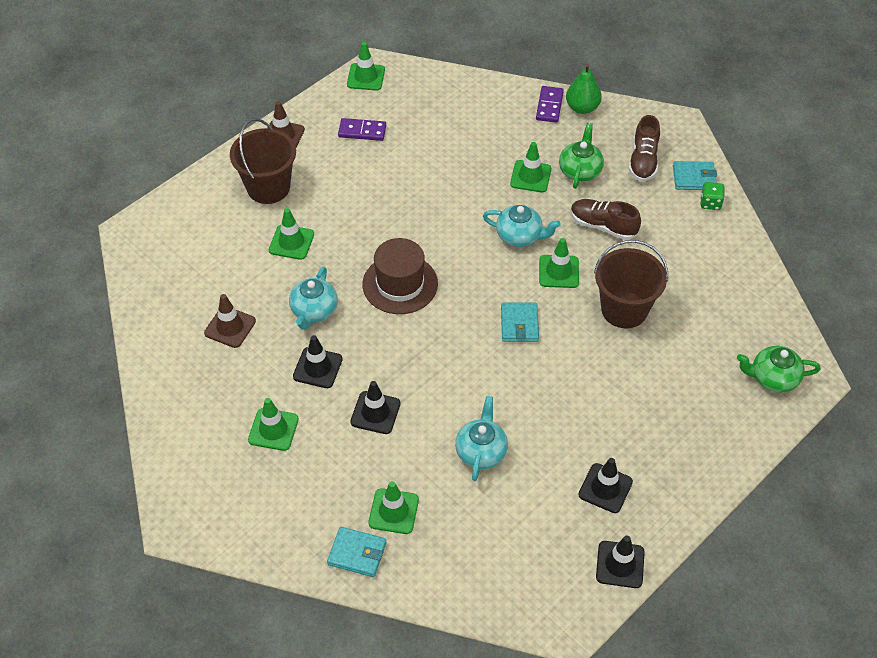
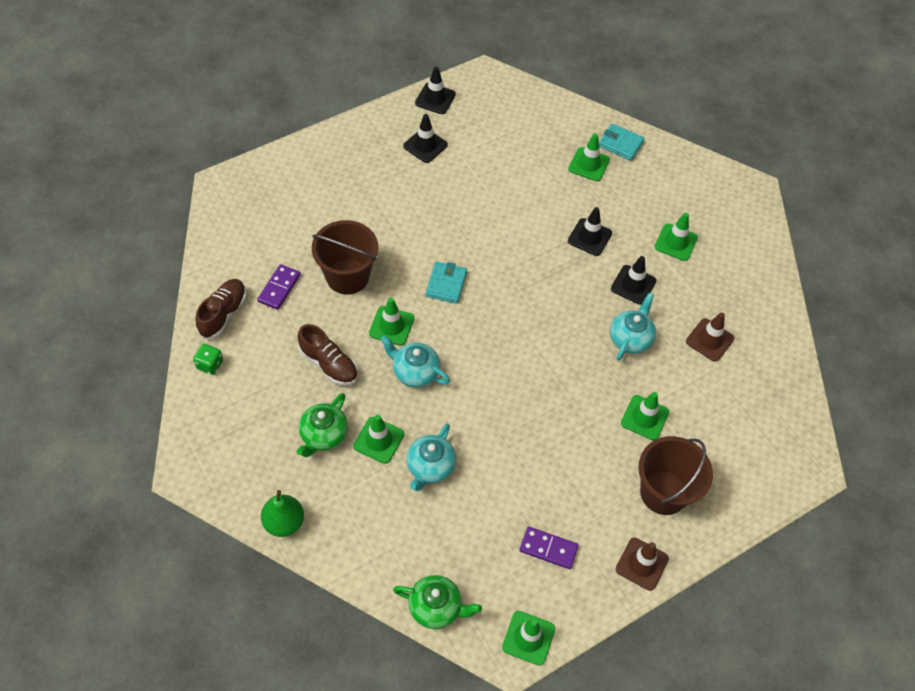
camera: 170 degrees left, 5 degrees up
brown hat [362,238,438,314] -> none
turquoise teapot [455,396,508,481] -> turquoise teapot moved to [406,424,456,491]
purple domino [536,86,564,123] -> purple domino moved to [257,264,301,310]
brown shoe [629,115,660,182] -> brown shoe moved to [196,279,247,339]
turquoise wallet [673,161,717,190] -> none
green teapot [737,346,821,393] -> green teapot moved to [393,575,482,629]

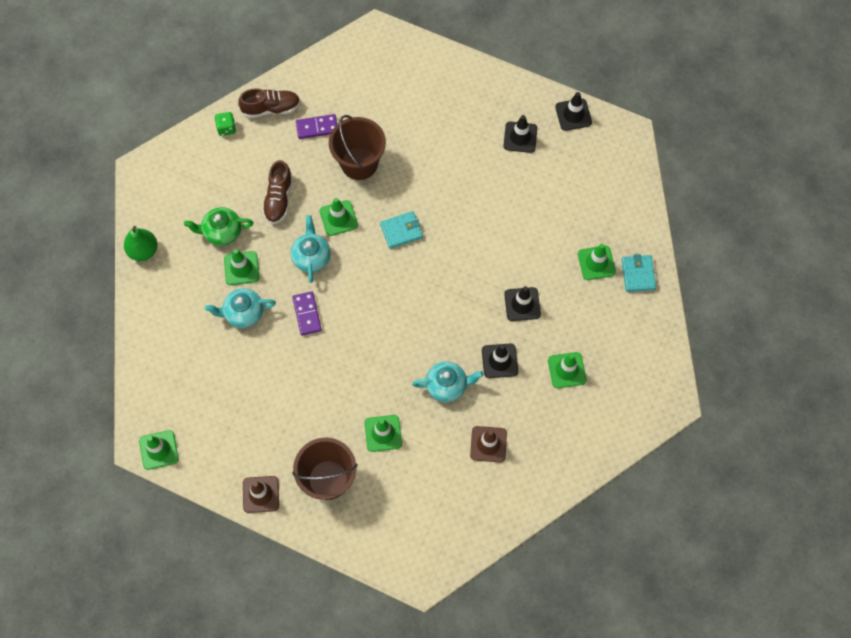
camera: 60 degrees right, 10 degrees up
green teapot [393,575,482,629] -> none
purple domino [519,526,579,569] -> purple domino moved to [292,291,322,336]

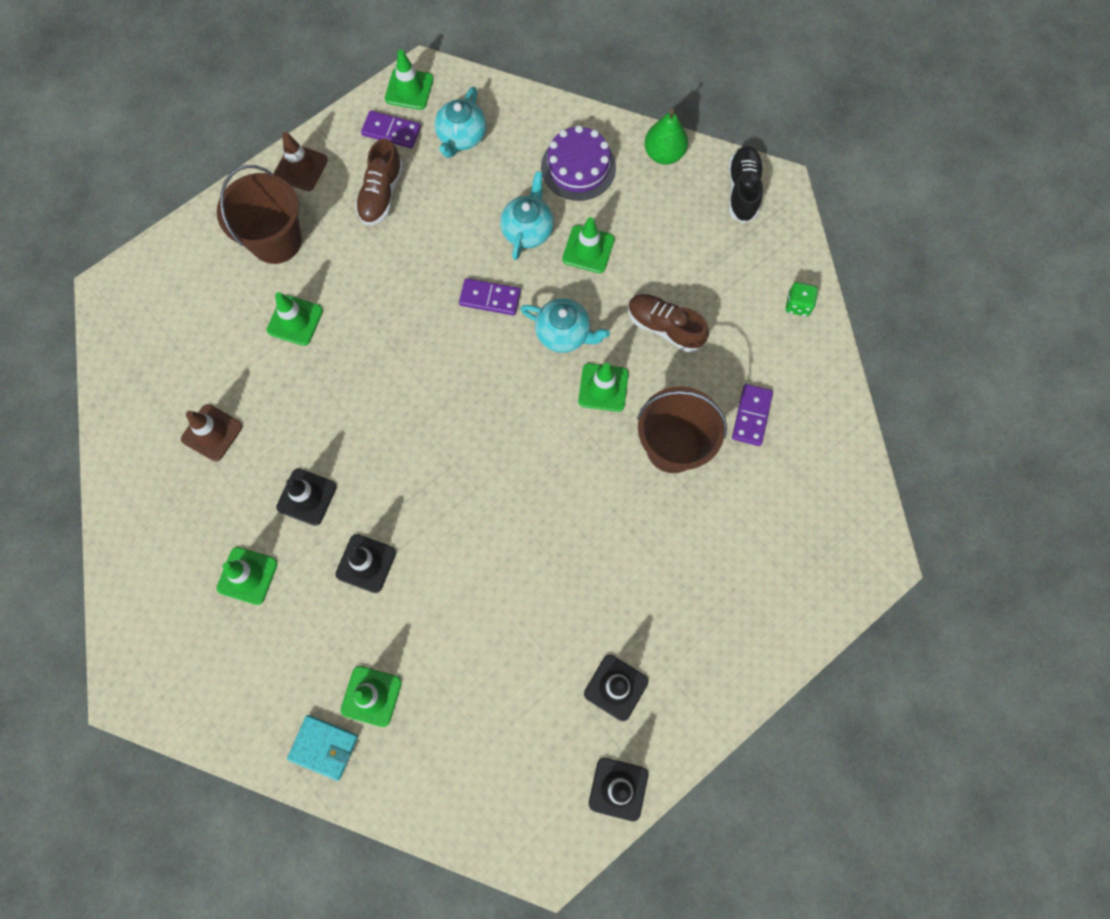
camera: 115 degrees right, 5 degrees up
green teapot [184,207,254,246] -> none
brown shoe [238,89,301,118] -> brown shoe moved to [355,138,403,225]
turquoise wallet [380,211,423,249] -> none
turquoise teapot [412,361,484,402] -> turquoise teapot moved to [434,86,487,158]
none -> purple domino [361,111,421,148]
none -> purple cake [541,125,616,201]
none -> black shoe [728,146,763,223]

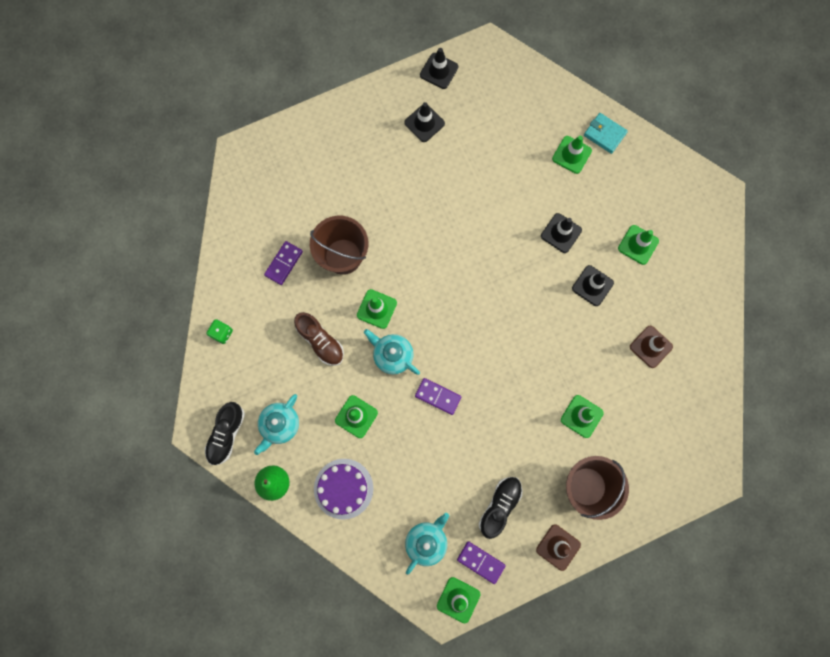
camera: 165 degrees left, 5 degrees up
brown shoe [355,138,403,225] -> black shoe [479,477,522,539]
turquoise teapot [500,171,554,260] -> turquoise teapot moved to [254,394,299,455]

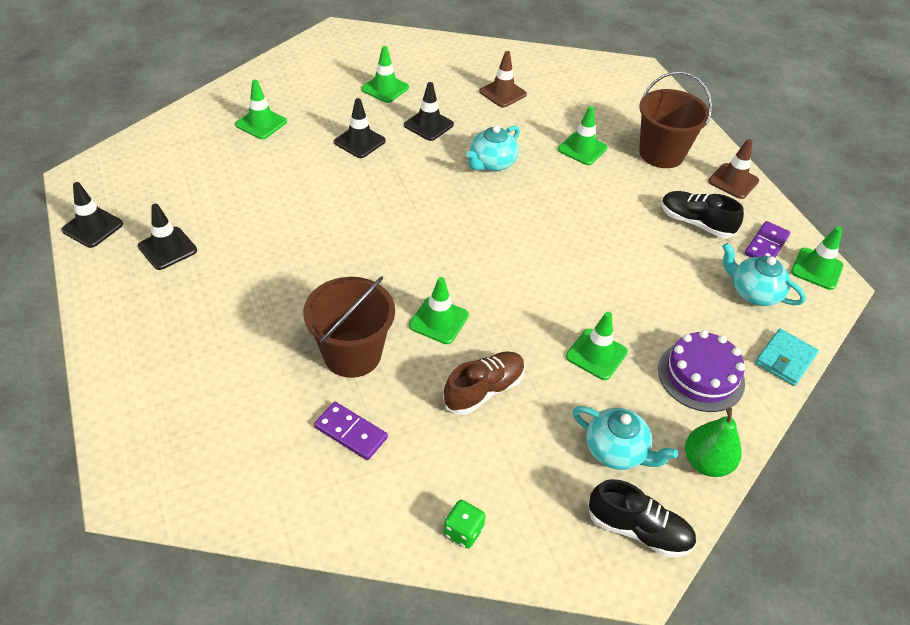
camera: 90 degrees left, 30 degrees down
turquoise teapot [364,329,420,375] -> turquoise teapot moved to [466,125,520,172]
purple domino [415,378,462,415] -> none
turquoise wallet [584,113,628,154] -> turquoise wallet moved to [755,329,819,386]

